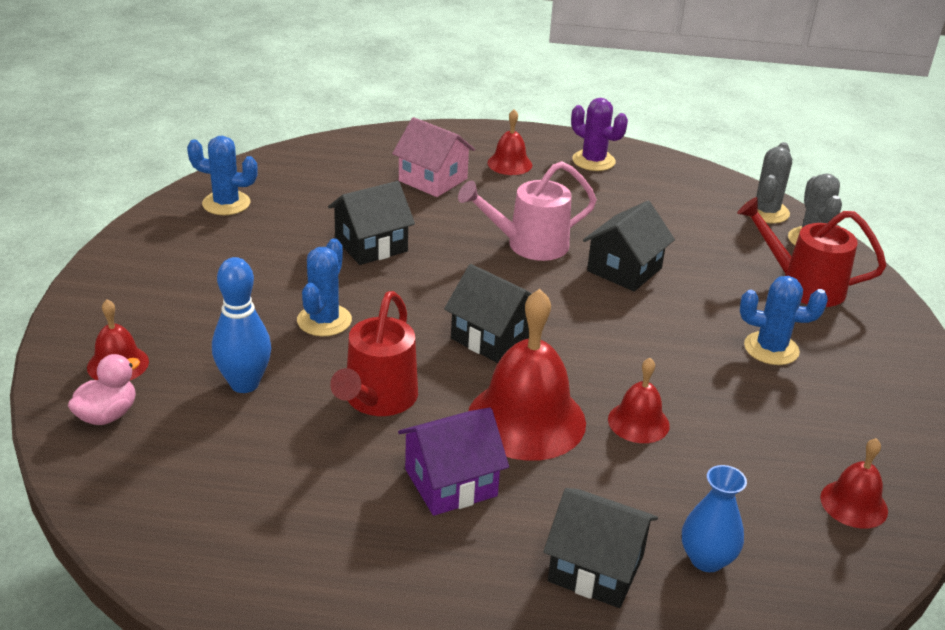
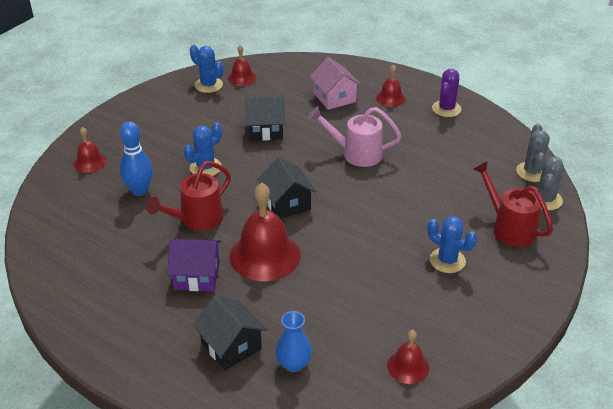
camera: 30 degrees right, 5 degrees up
pink duck [68,354,140,425] -> none
purple cactus [571,98,628,171] -> purple cactus turned 45 degrees clockwise [432,69,462,117]
black house [583,201,675,291] -> none
red bell [608,358,670,443] -> red bell moved to [228,45,256,86]
grey cactus [746,142,792,224] -> grey cactus turned 45 degrees counterclockwise [516,124,550,182]

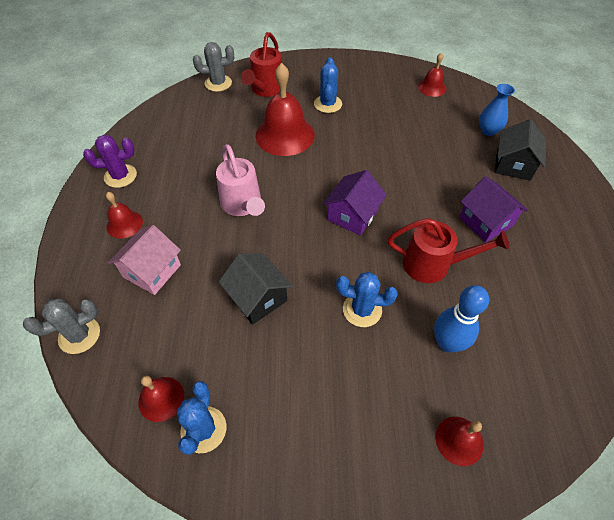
camera: 125 degrees left, 15 degrees up
red bell [230,183,300,281] -> red bell moved to [255,63,315,156]
black house [257,157,316,219] -> purple house [323,170,386,236]
grey cactus [516,124,550,182] -> grey cactus moved to [23,299,100,354]

